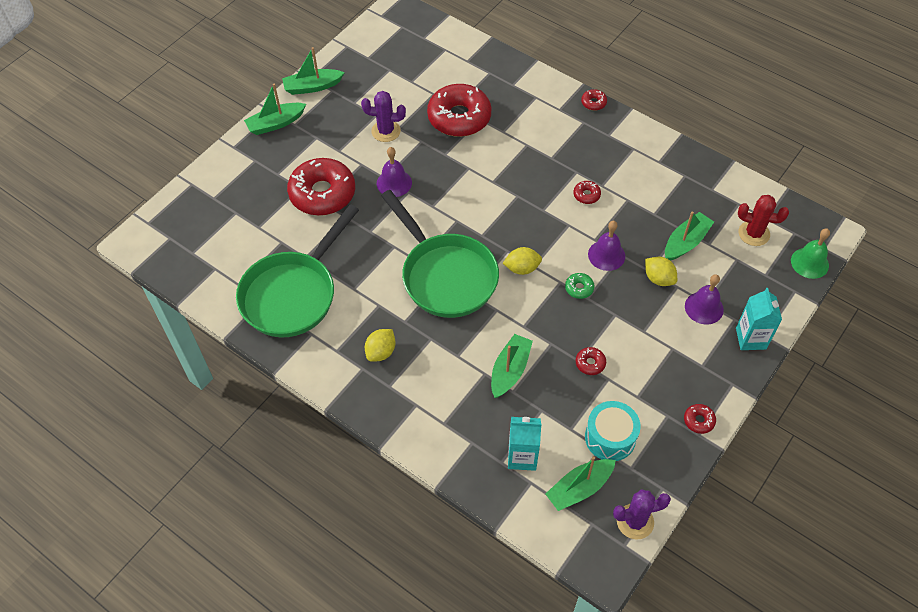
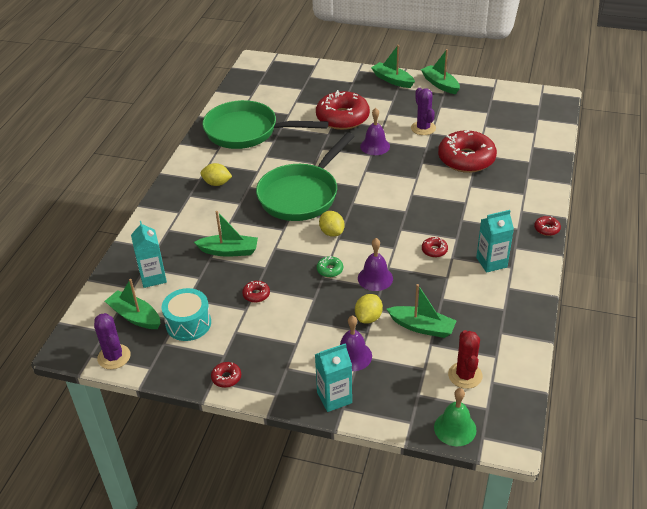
camera: 70 degrees right, 15 degrees down
none -> turquoise carton [476,210,514,273]

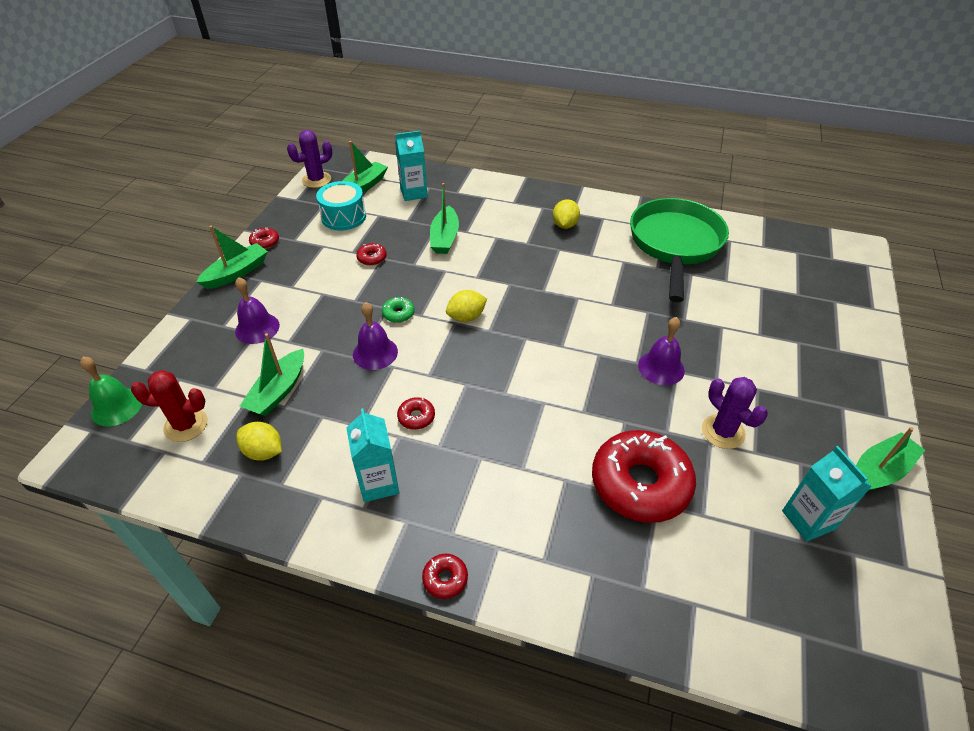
camera: 90 degrees right, 5 degrees up
green pan [256,132,355,221] -> none
turquoise carton [315,343,352,412] -> turquoise carton moved to [782,446,872,542]
red donut [316,90,370,130] -> none
yellow lemon [355,294,383,323] -> yellow lemon moved to [236,422,282,461]
green boat [371,45,415,88] -> green boat moved to [196,226,268,289]
purple cactus [411,88,436,135] -> purple cactus turned 75 degrees clockwise [702,377,768,449]

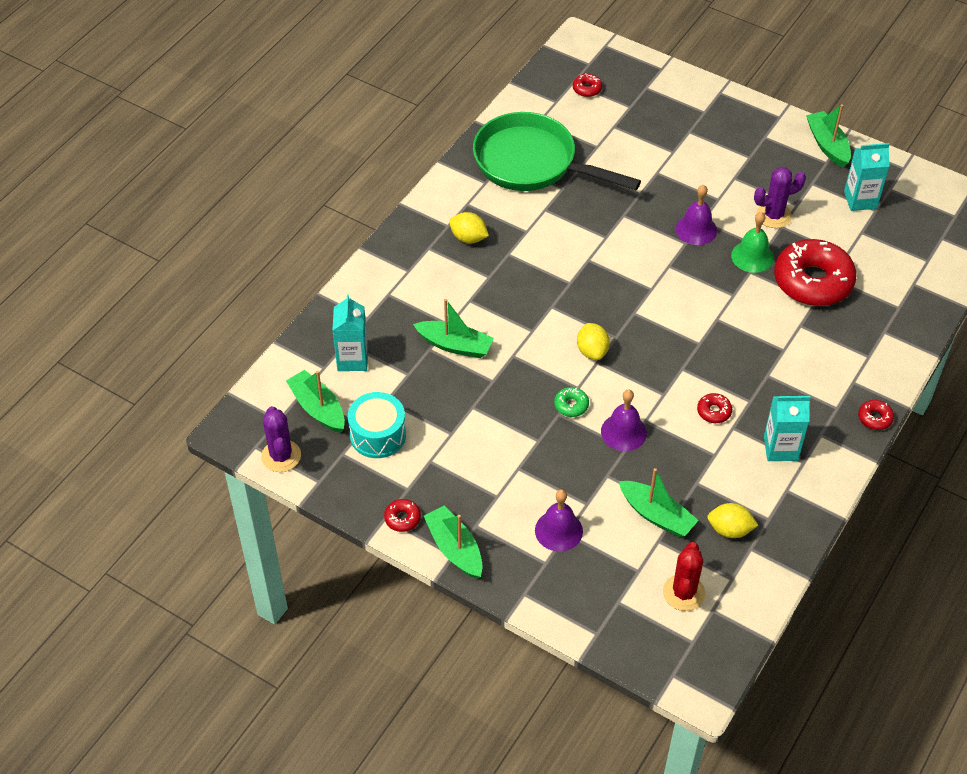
camera: 75 degrees left, 5 degrees up
green bell [80,357,142,426] -> green bell moved to [731,212,774,273]
yellow lemon [236,422,282,461] -> yellow lemon turned 60 degrees clockwise [707,503,758,538]
red donut [356,243,387,266] -> red donut moved to [573,74,602,97]

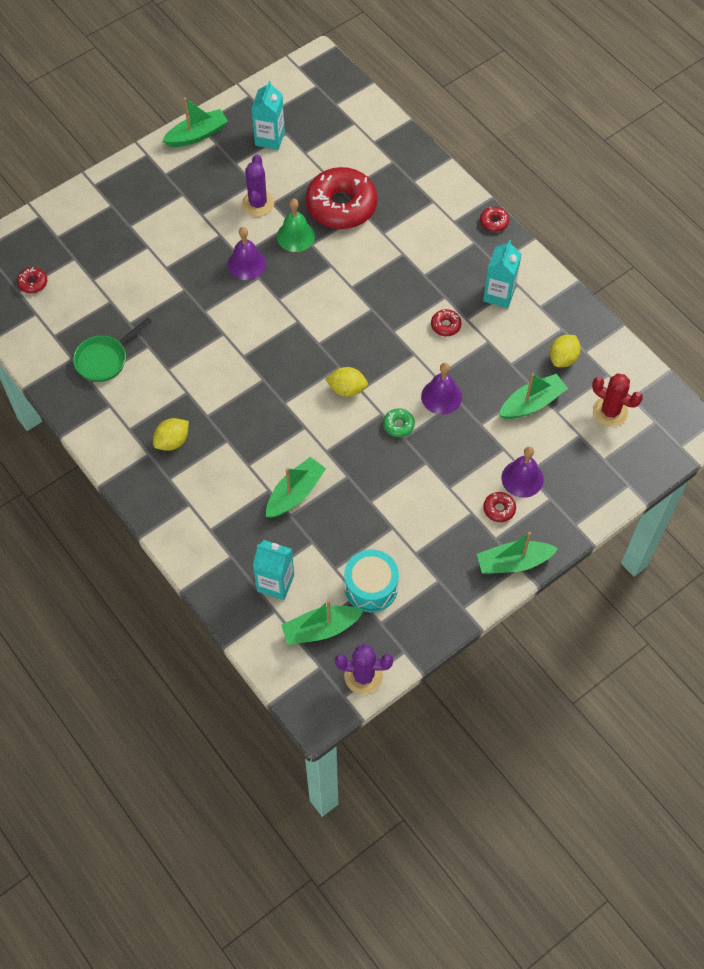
camera: 70 degrees left, 10 degrees up
red donut [384,499,421,532] -> red donut moved to [483,492,516,522]
green pan [473,112,641,191] -> green pan [73,318,152,382], size x0.51
green boat [806,104,851,168] -> green boat turned 150 degrees clockwise [162,98,228,147]

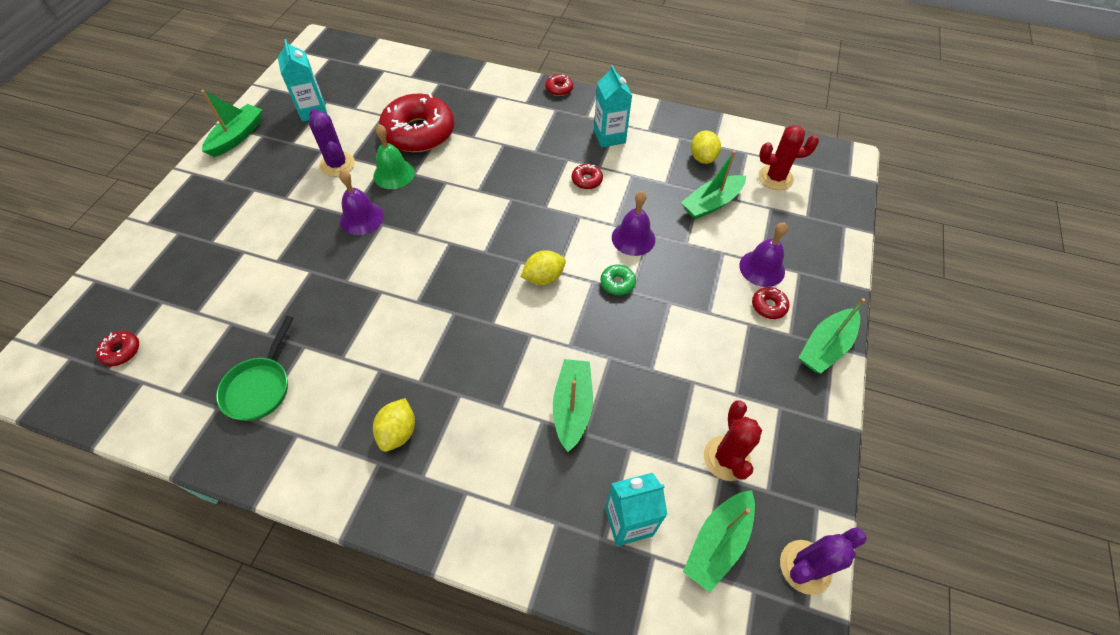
camera: 35 degrees left, 5 degrees down
turquoise drum [344,550,399,612] -> red cactus [704,400,762,481]
green boat [499,373,568,419] -> green boat turned 150 degrees counterclockwise [681,150,746,220]

